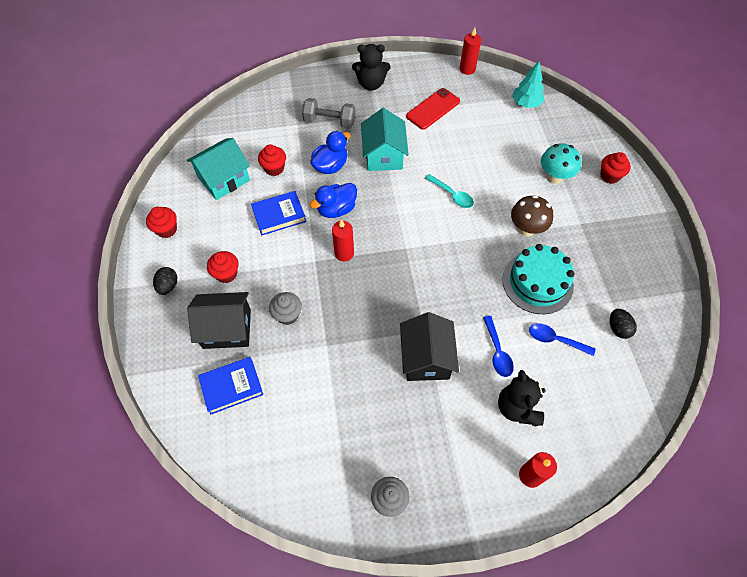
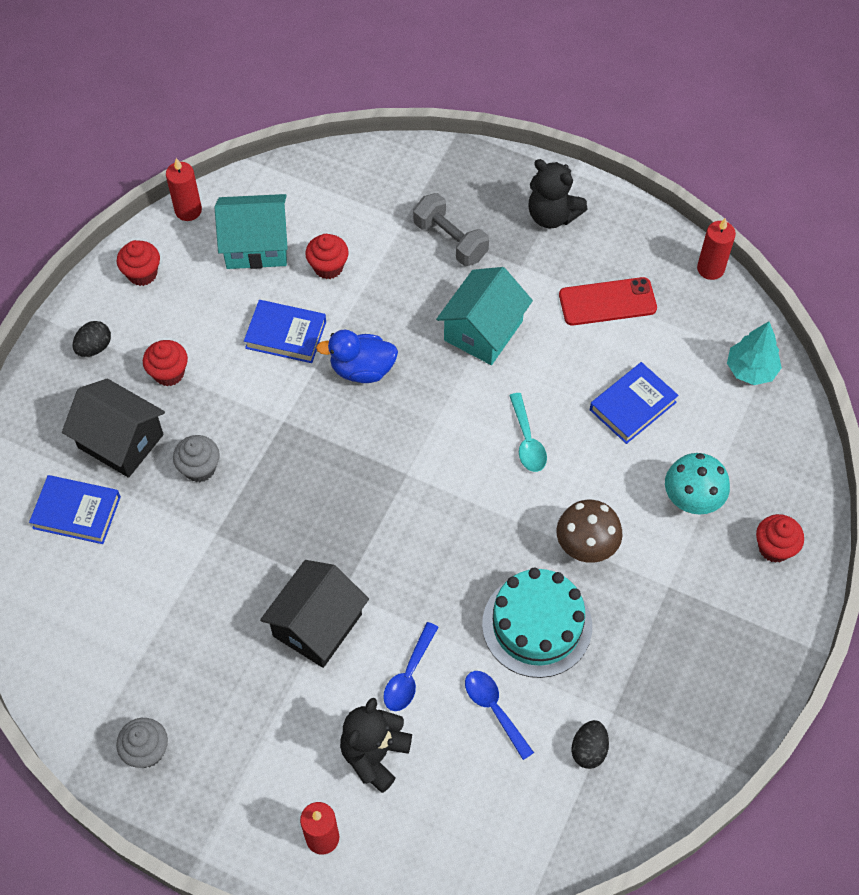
camera: 35 degrees right, 0 degrees up
blue duck [310,131,350,174] -> none
red candle [332,219,354,262] -> red candle moved to [166,158,202,221]
none -> blue book [590,362,679,444]

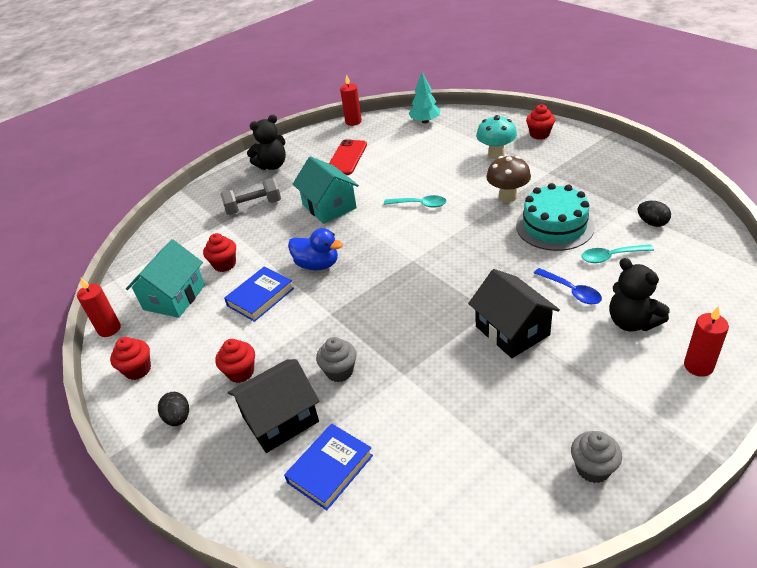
camera: 60 degrees left, 20 degrees down
blue duck [316,330,398,383] -> blue duck turned 90 degrees counterclockwise [288,228,343,270]
blue spoon [465,671,534,760] -> turquoise spoon [582,244,654,263]
blue book [590,362,679,444] -> none

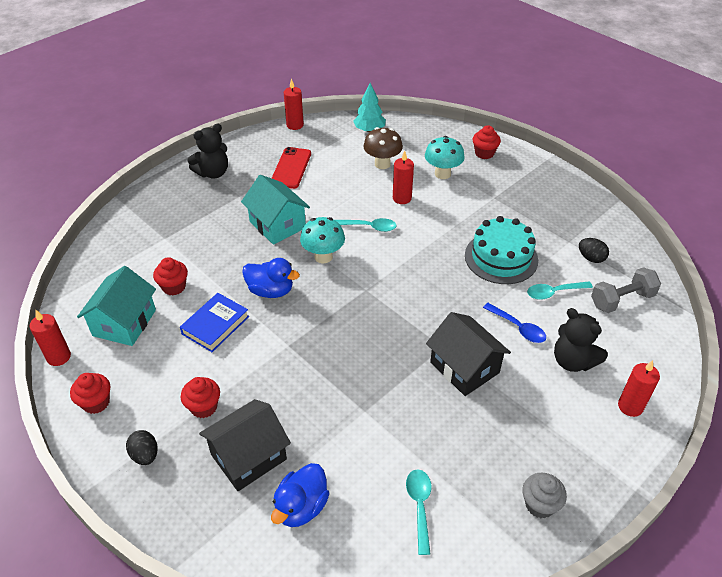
camera: 10 degrees left, 5 degrees up
grey dumbbell [220,178,281,215] -> grey dumbbell moved to [591,267,661,313]
blue book [284,424,373,510] -> blue duck [271,463,330,527]
grey cupcake [316,337,357,382] -> none
brown mushroom [486,156,531,202] -> brown mushroom moved to [363,127,403,169]
none -> turquoise mushroom [300,217,345,263]
none -> red candle [393,151,414,204]
none -> turquoise spoon [406,469,431,555]

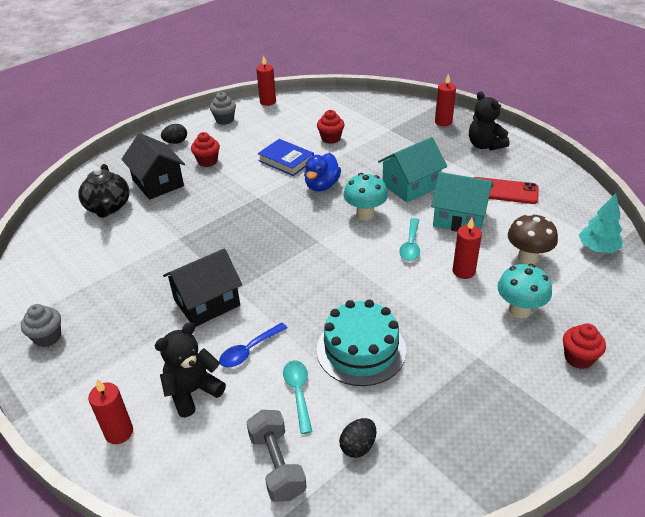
camera: 95 degrees right, 5 degrees down
red cupcake [70,373,110,414] -> grey cupcake [210,92,236,125]
turquoise house [77,266,156,346] -> turquoise house moved to [431,172,493,232]
blue duck [271,463,330,527] -> black teapot [78,164,130,218]
red candle [284,79,304,130] -> red candle moved to [435,73,456,126]
turquoise spoon [406,469,431,555] -> none

